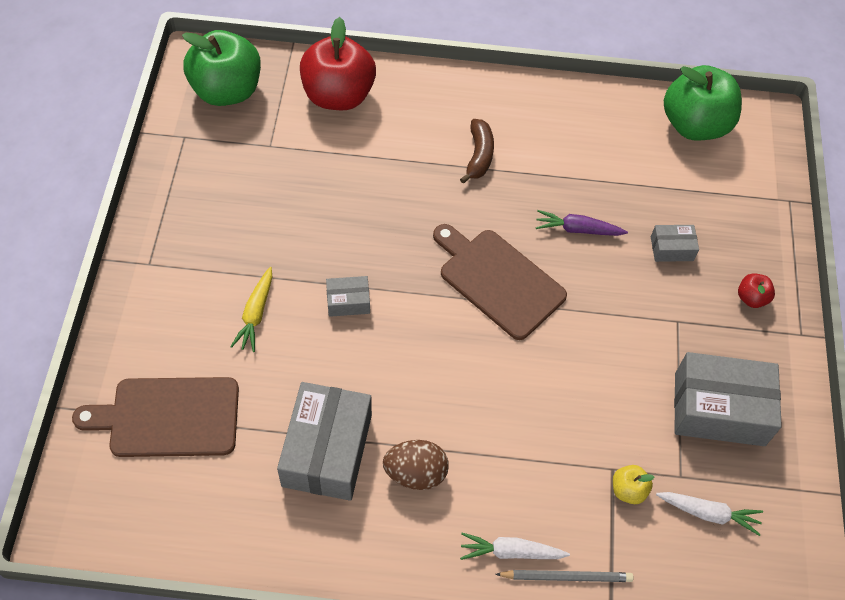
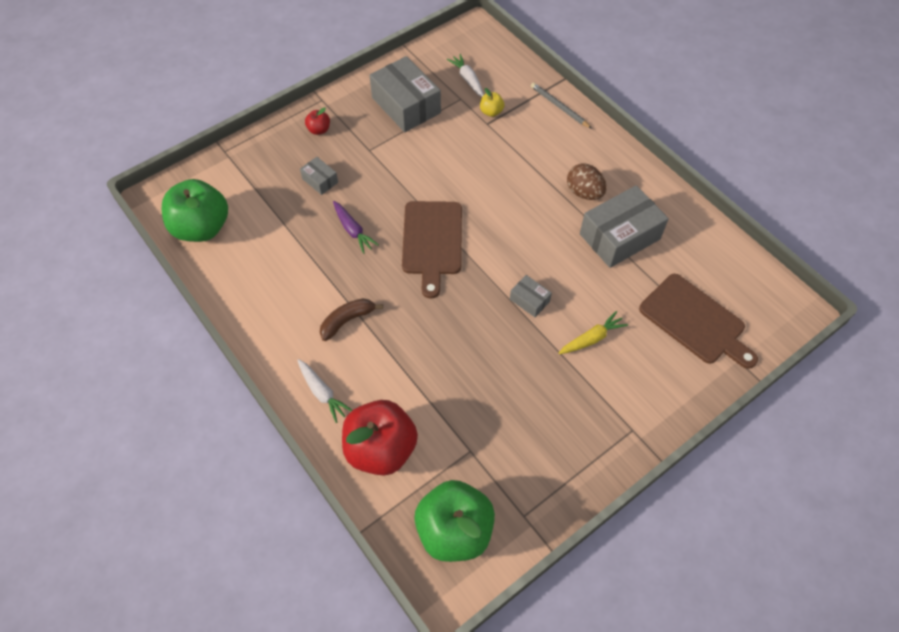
camera: 130 degrees left, 0 degrees up
white carrot [460,533,570,560] -> white carrot moved to [297,359,352,423]

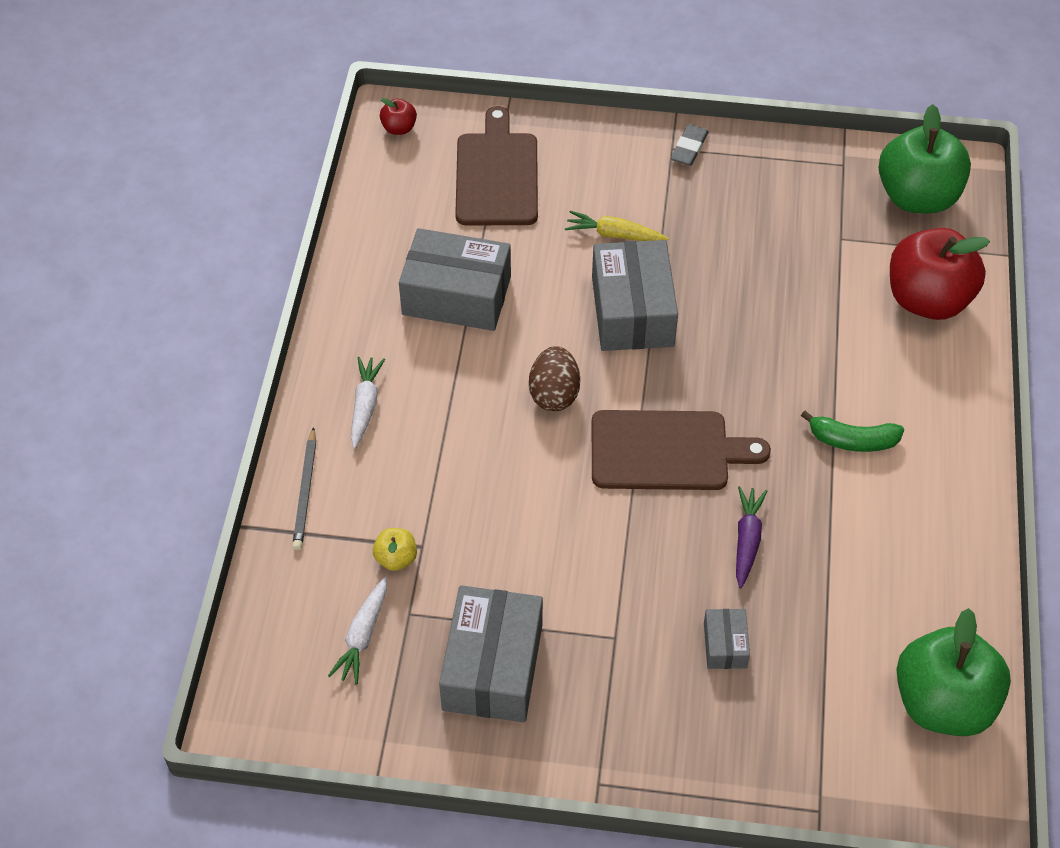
camera: 135 degrees left, 5 degrees down
white carrot [297,359,352,423] -> white carrot moved to [351,357,385,449]
red apple [305,108,330,135] -> red apple moved to [380,98,417,135]
brown banana [320,298,383,341] -> green banana [801,411,904,452]
brown cutting board [402,201,462,299] -> brown cutting board turned 45 degrees clockwise [592,410,771,490]
grey box [510,275,552,317] -> grey box [592,240,678,351], size x2.10
brown egg [567,163,607,200] -> brown egg moved to [529,346,580,411]
none -> grey eraser [671,124,709,166]

